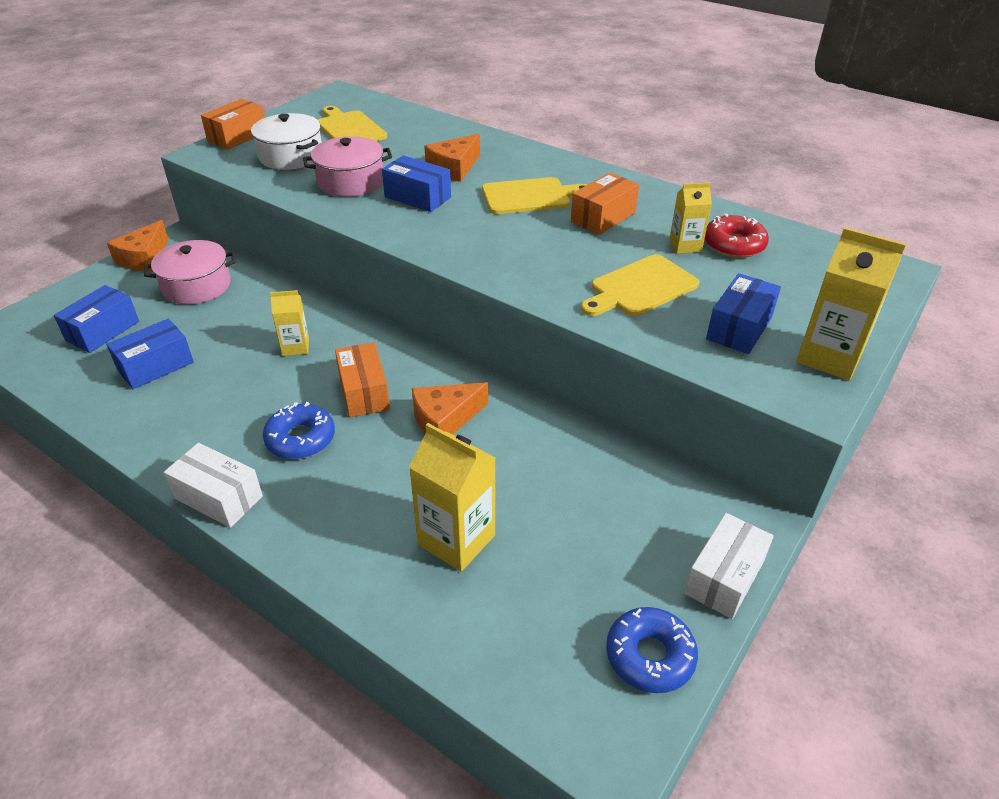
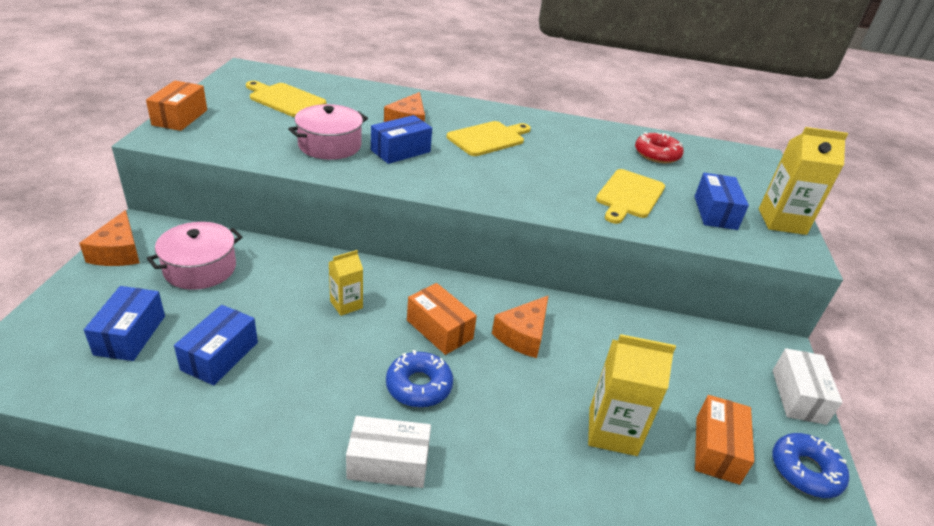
camera: 30 degrees left, 5 degrees down
white pot [251,113,322,170] -> none
blue box [382,155,451,212] -> blue box turned 45 degrees counterclockwise [371,115,432,164]
orange box [571,173,639,235] -> orange box moved to [695,395,754,485]
yellow carton [669,182,712,254] -> none

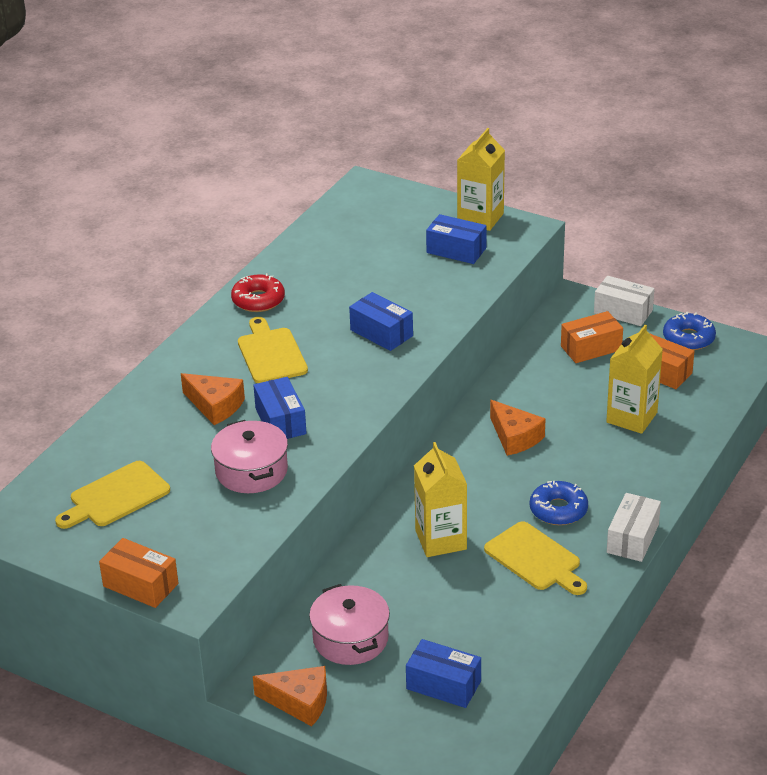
camera: 65 degrees left, 0 degrees up
blue box [174,305,258,385] -> blue box moved to [349,292,413,351]
yellow carton [329,250,363,316] -> yellow carton [414,442,467,557], size x1.70
orange box [407,283,477,355] -> orange box moved to [561,311,623,363]
yellow cutting board [596,169,665,224] -> yellow cutting board moved to [484,521,587,595]
red donut [635,132,684,163] -> red donut moved to [231,273,285,312]

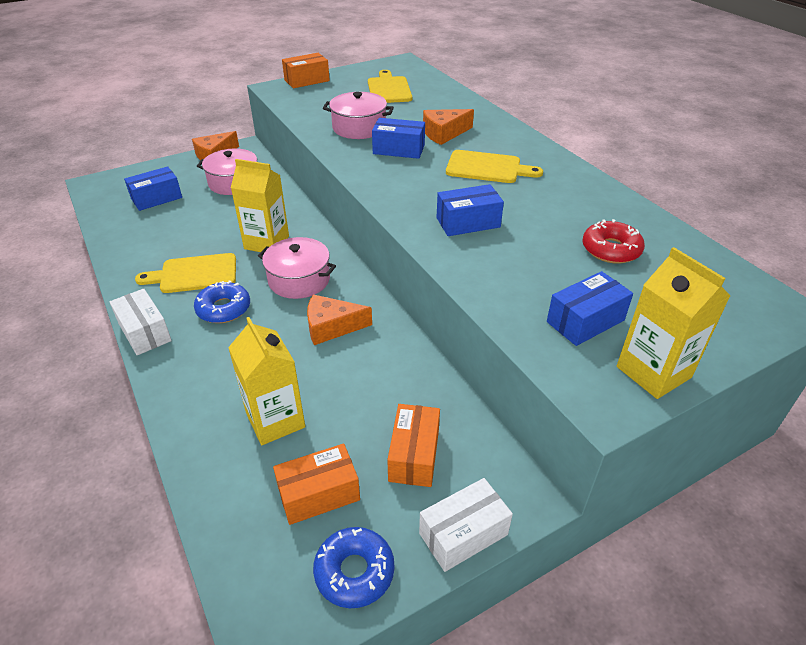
camera: 120 degrees right, 5 degrees up
red donut [231,273,285,312] -> red donut moved to [583,219,645,264]
none -> pink pot [258,237,336,299]

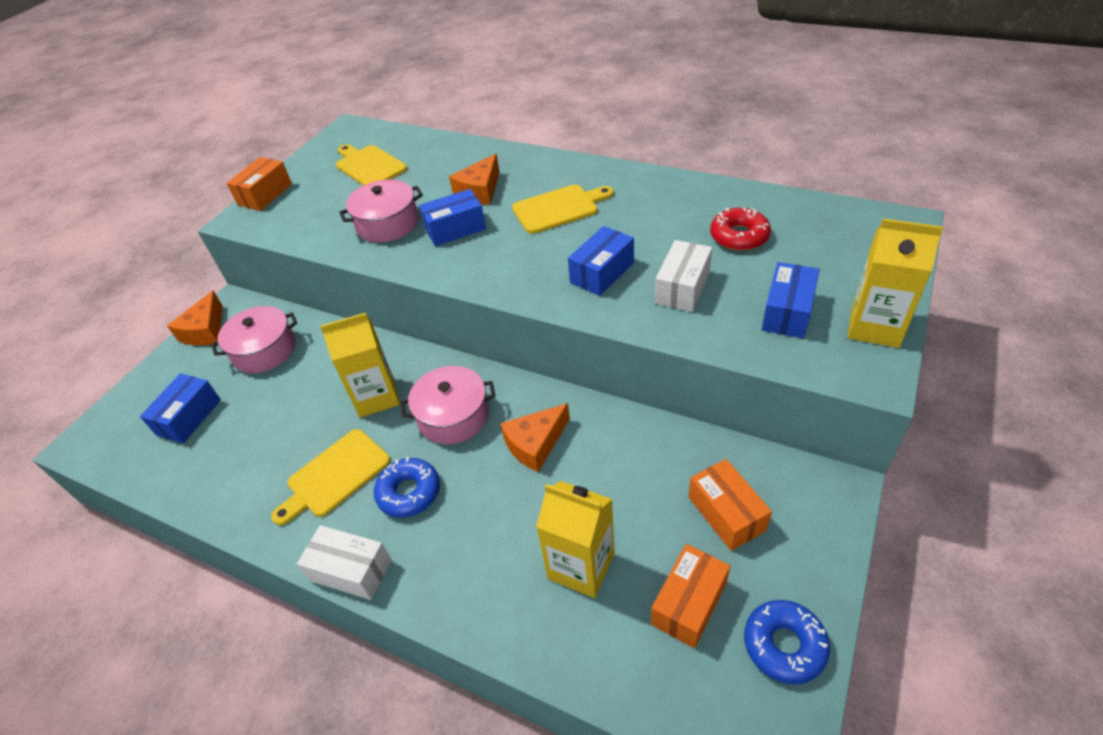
camera: 30 degrees left, 5 degrees up
white box [419,478,513,572] -> white box moved to [655,240,712,312]

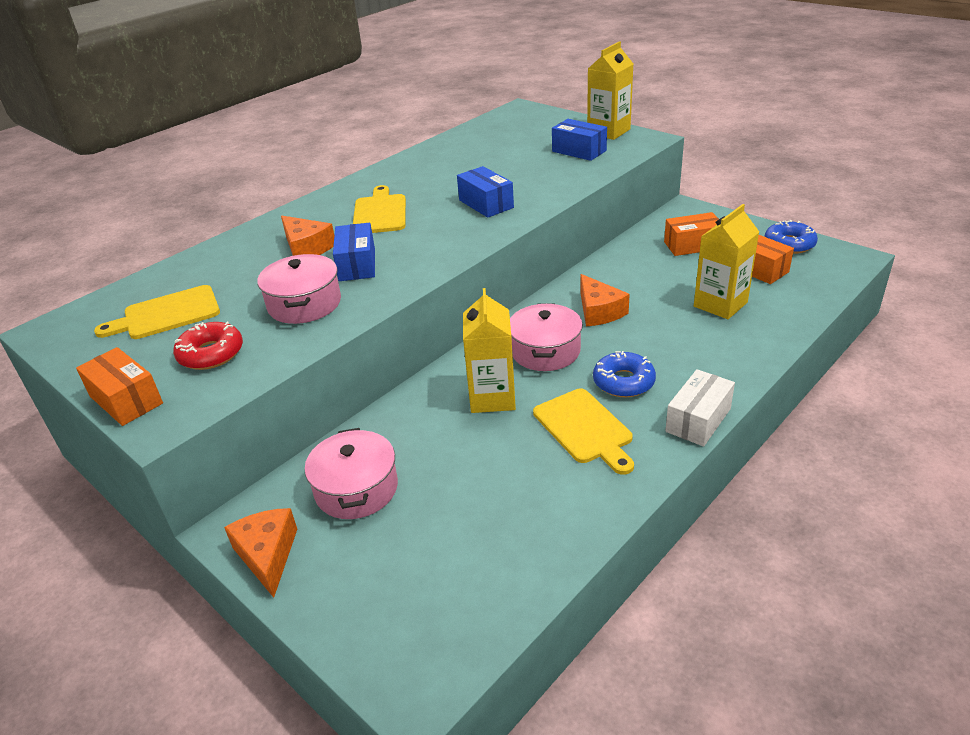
camera: 75 degrees left, 10 degrees down
blue box [140,373,221,443] -> none
orange cheese [167,291,223,346] -> orange cheese turned 135 degrees counterclockwise [224,508,297,598]
white box [655,240,712,312] -> none
red donut [710,208,771,251] -> red donut moved to [173,322,243,370]

